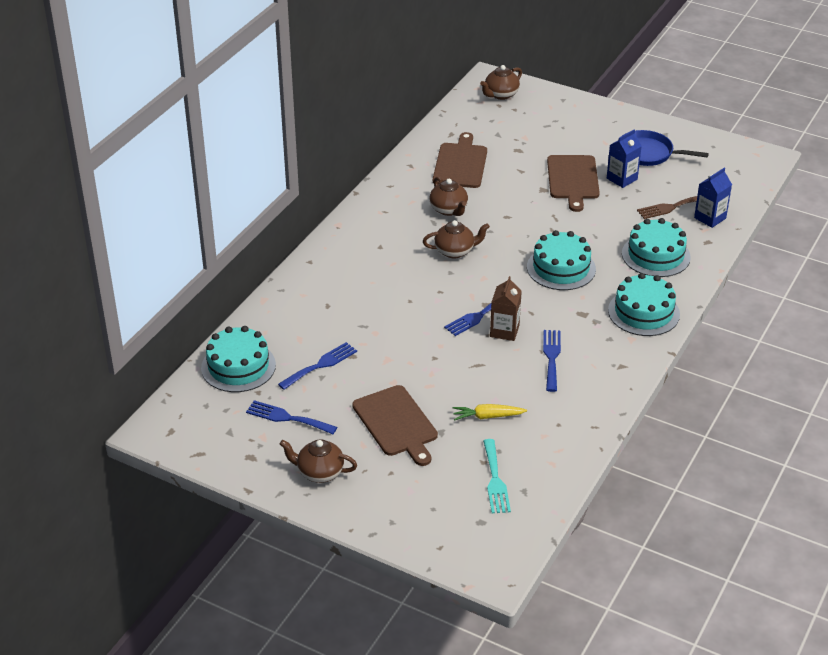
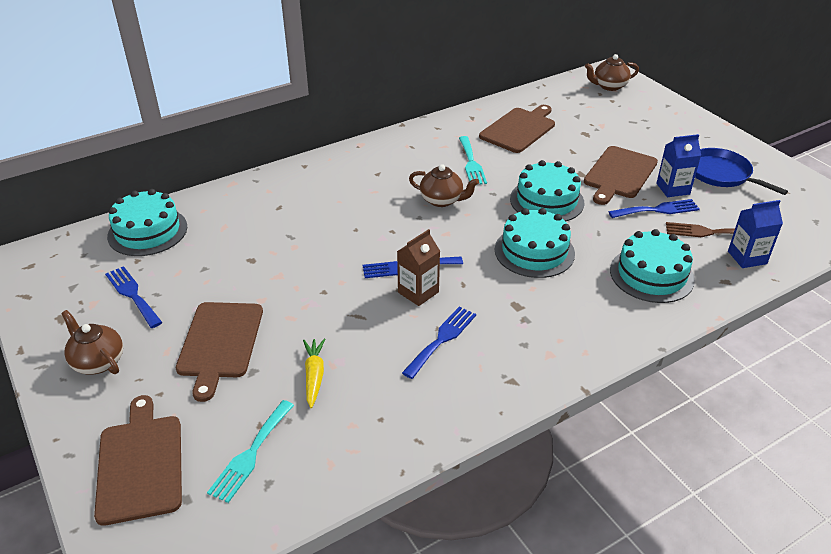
camera: 30 degrees right, 0 degrees up
blue fork [278,342,357,390] -> blue fork moved to [609,199,700,218]
brown teapot [429,177,468,216] -> turquoise fork [459,136,487,185]
yellow carrot [452,404,527,420] -> yellow carrot turned 60 degrees clockwise [303,338,325,408]
turquoise cake [608,273,680,336] -> turquoise cake moved to [510,160,584,222]
none -> brown cutting board [94,395,182,526]

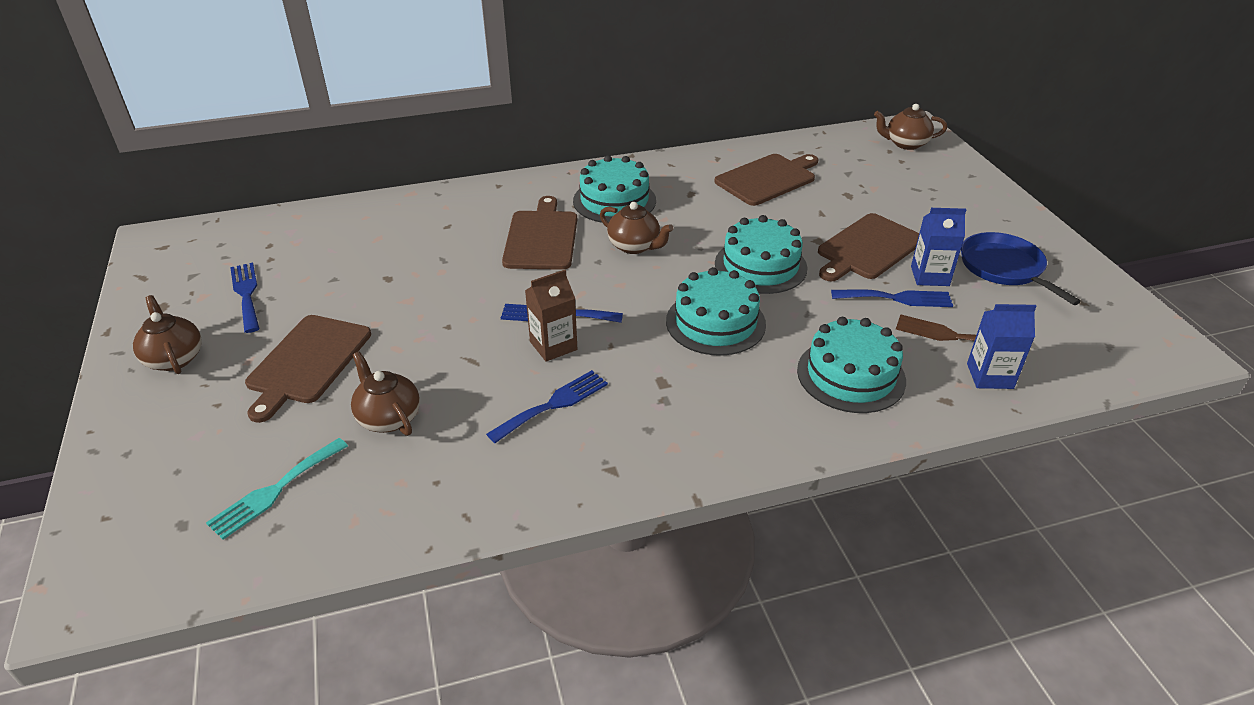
camera: 15 degrees right, 0 degrees up
brown cutting board [94,395,182,526] -> brown cutting board moved to [502,196,577,270]
turquoise cake [107,189,187,256] -> turquoise cake moved to [573,155,656,223]
yellow carrot [303,338,325,408] -> brown teapot [351,351,420,436]
turquoise fork [459,136,487,185] -> none

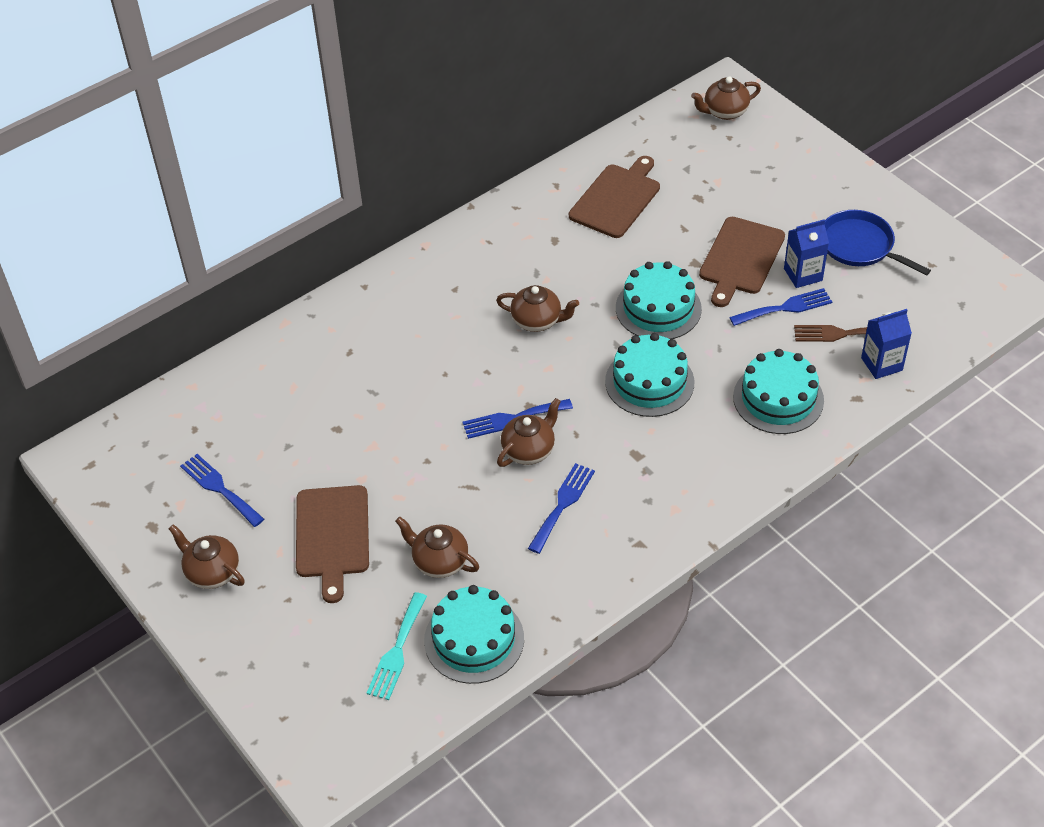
camera: 20 degrees left, 10 degrees up
brown cutting board [502,196,577,270] -> none
brown carton [525,270,577,362] -> brown teapot [497,398,561,467]
turquoise cake [573,155,656,223] -> turquoise cake moved to [424,585,524,684]

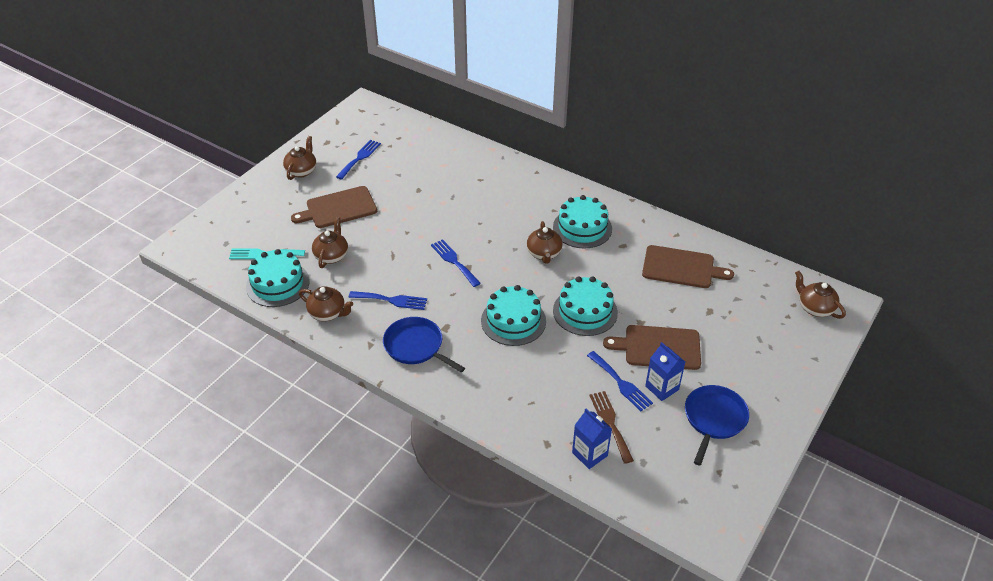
camera: 70 degrees right, 5 degrees down
brown teapot [497,398,561,467] -> brown teapot moved to [299,286,353,321]
turquoise cake [733,349,824,434] -> turquoise cake moved to [553,195,612,248]
none -> blue pan [383,317,465,373]

